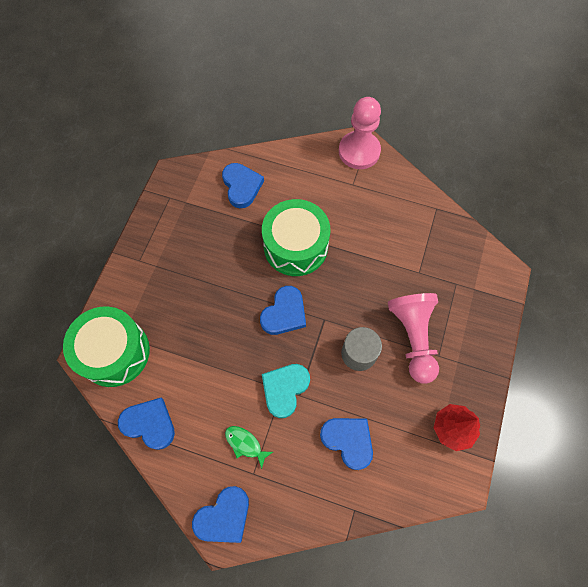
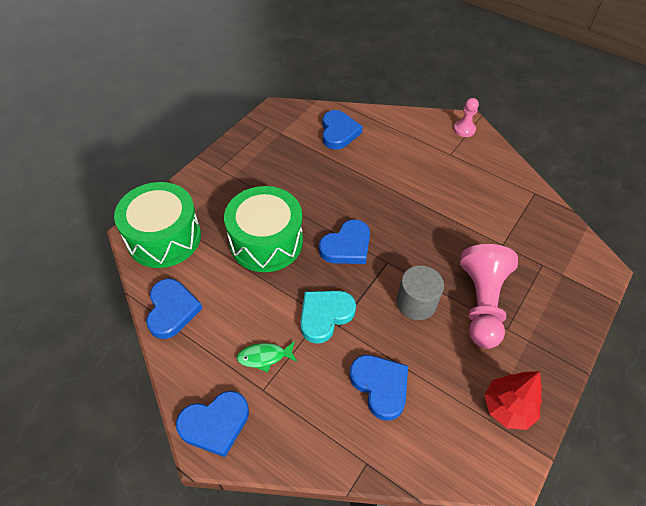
camera: 15 degrees right, 15 degrees down
blue heart [118,398,175,450] -> blue heart turned 45 degrees clockwise [146,279,203,339]
green fish [225,426,273,469] -> green fish turned 60 degrees counterclockwise [237,341,297,372]
green drum [262,199,330,276] -> green drum moved to [224,186,303,272]
pink pawn [339,97,381,169] -> pink pawn [454,98,479,137], size x0.51

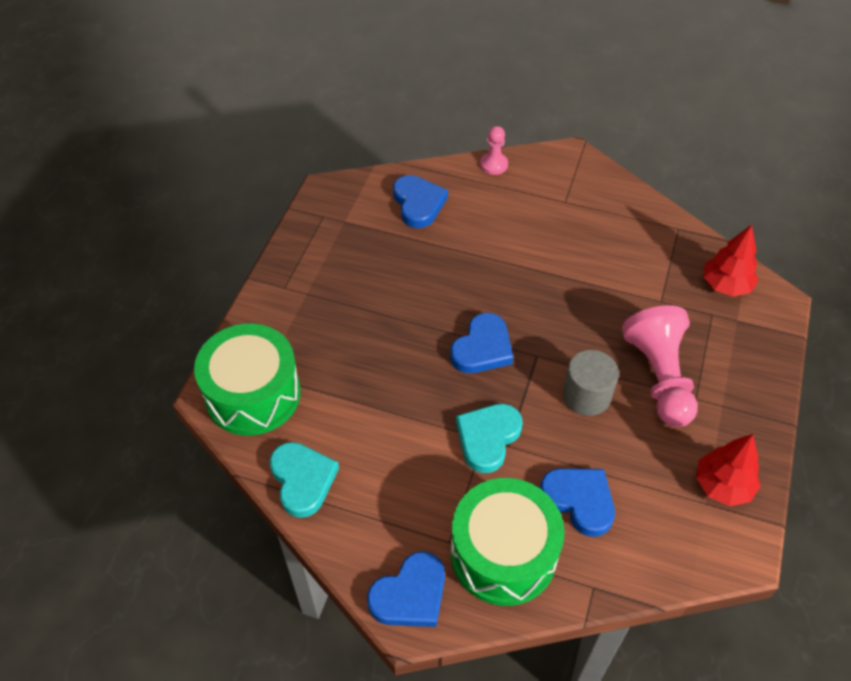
camera: 15 degrees left, 0 degrees up
blue heart [146,279,203,339] -> turquoise heart [270,442,339,518]
green drum [224,186,303,272] -> green drum moved to [451,478,565,606]
green fish [237,341,297,372] -> none
pink pawn [454,98,479,137] -> pink pawn moved to [480,126,508,175]
none -> red tree [703,224,758,297]

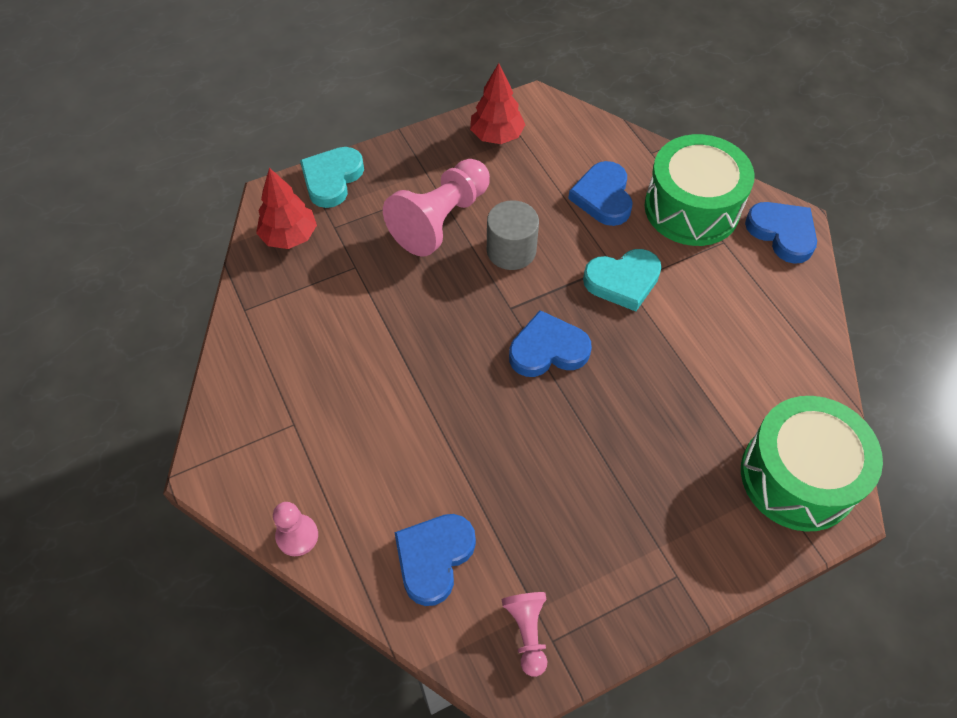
camera: 135 degrees left, 5 degrees up
turquoise heart [270,442,339,518] -> turquoise heart moved to [300,147,364,208]
blue heart [367,551,445,627] -> blue heart turned 45 degrees clockwise [745,202,817,264]
none -> pink pawn [502,592,547,677]

